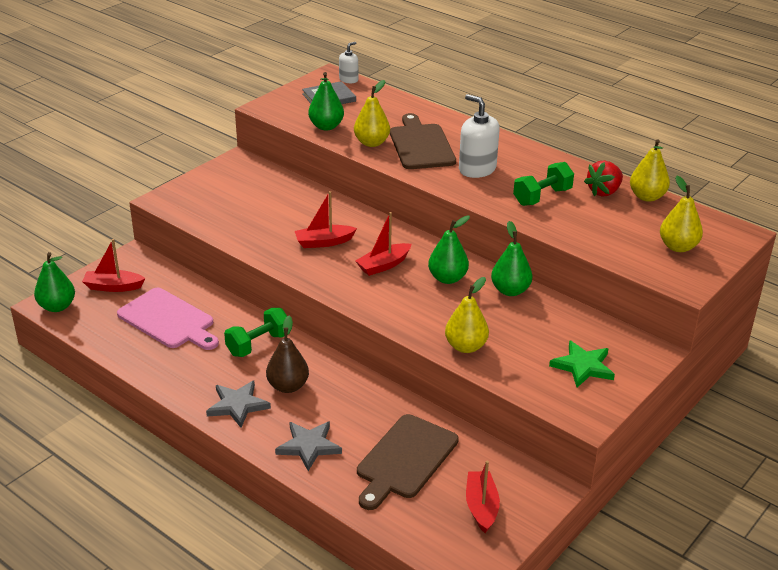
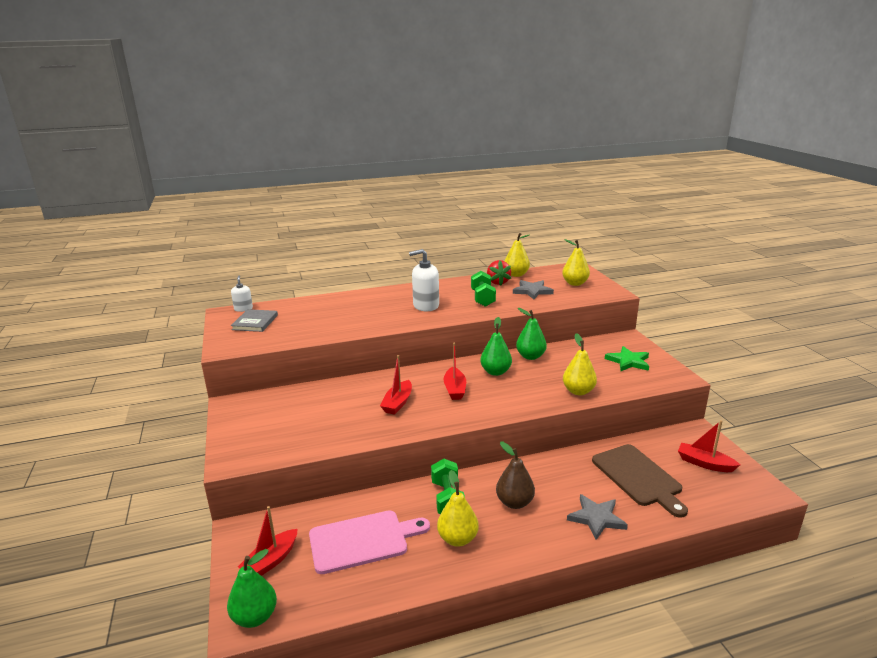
camera: 55 degrees left, 10 degrees down
grey star [206,381,271,428] -> grey star moved to [513,280,554,300]
green pear [308,72,344,130] -> none
yellow pear [354,80,390,147] -> yellow pear moved to [437,470,479,547]
brown cutting board [390,113,456,169] -> none

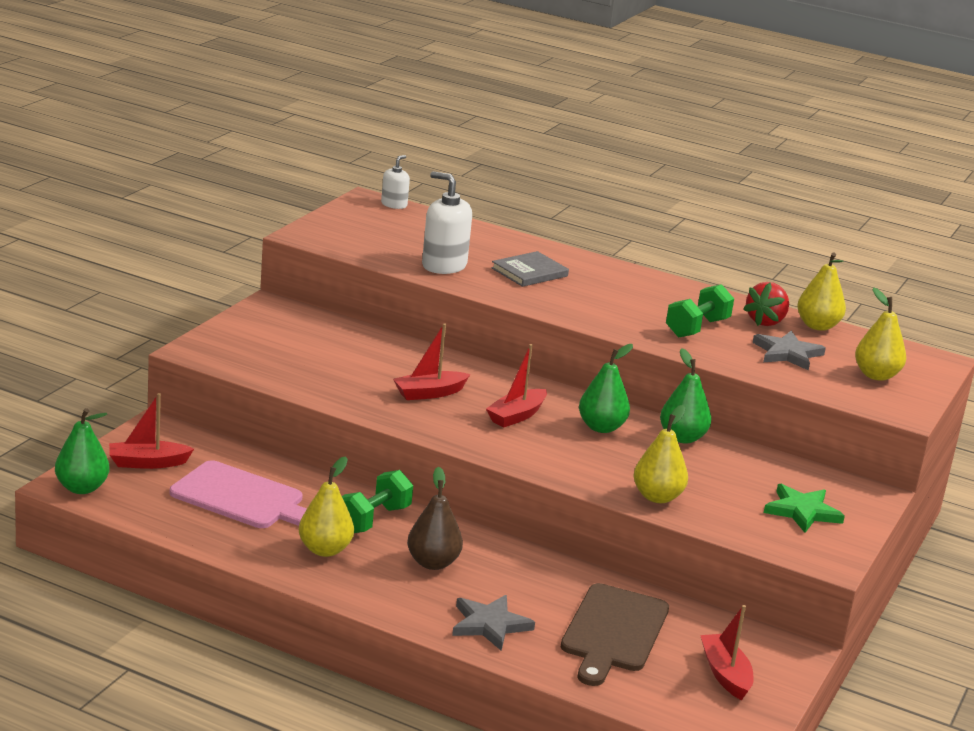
camera: 40 degrees right, 0 degrees up
grey book [231,309,278,332] -> grey book moved to [491,251,569,287]
white soap dispenser [409,249,439,311] -> white soap dispenser moved to [422,171,472,274]

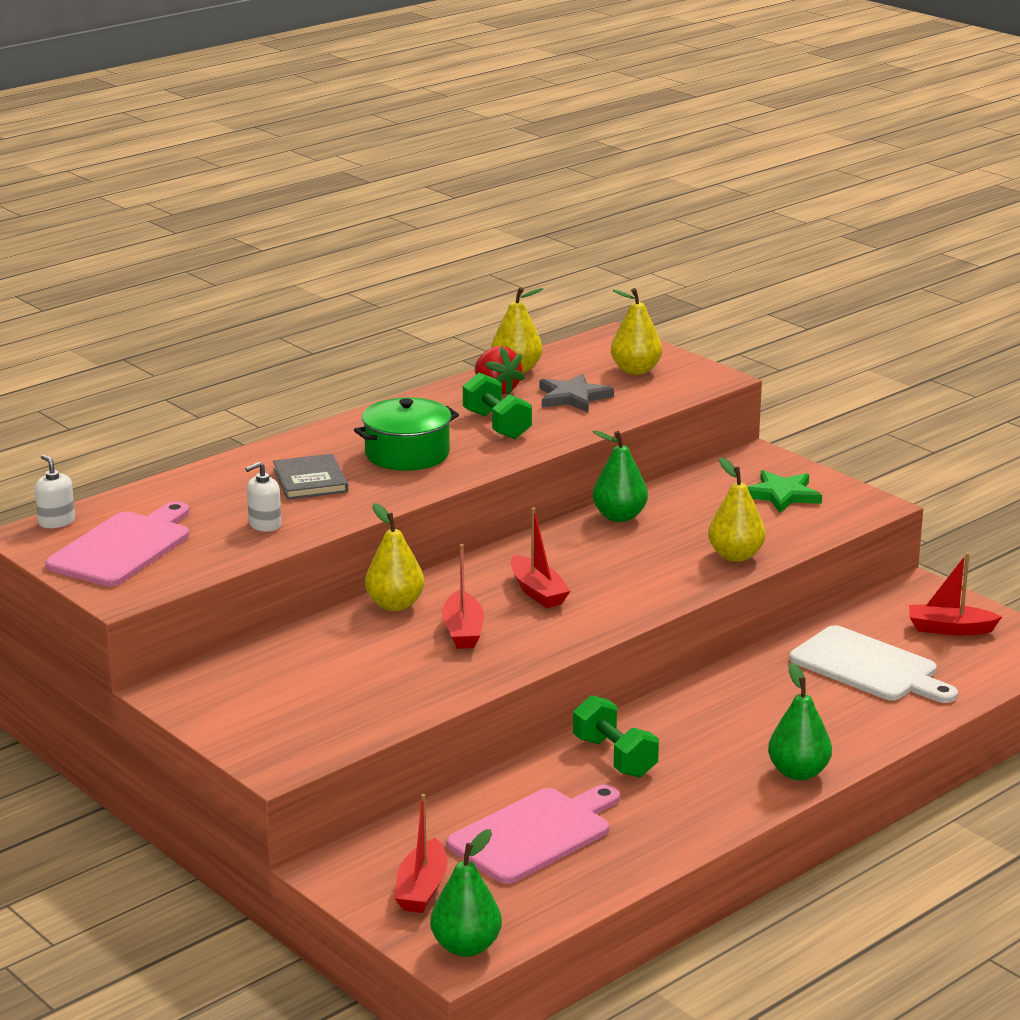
camera: 65 degrees left, 0 degrees up
yellow pear [299,456,354,557] -> yellow pear moved to [365,503,424,611]
brown pear [407,467,463,570] -> none
white soap dispenser [422,171,472,274] -> white soap dispenser [245,462,281,532], size x0.57
grey star [452,595,535,651] -> none
brown cutting board [561,583,669,686] -> white cutting board [789,625,958,703]
green pear [579,344,633,433] -> green pear moved to [768,663,832,780]
none -> pink cutting board [45,501,189,586]
none -> green pot [354,397,459,471]

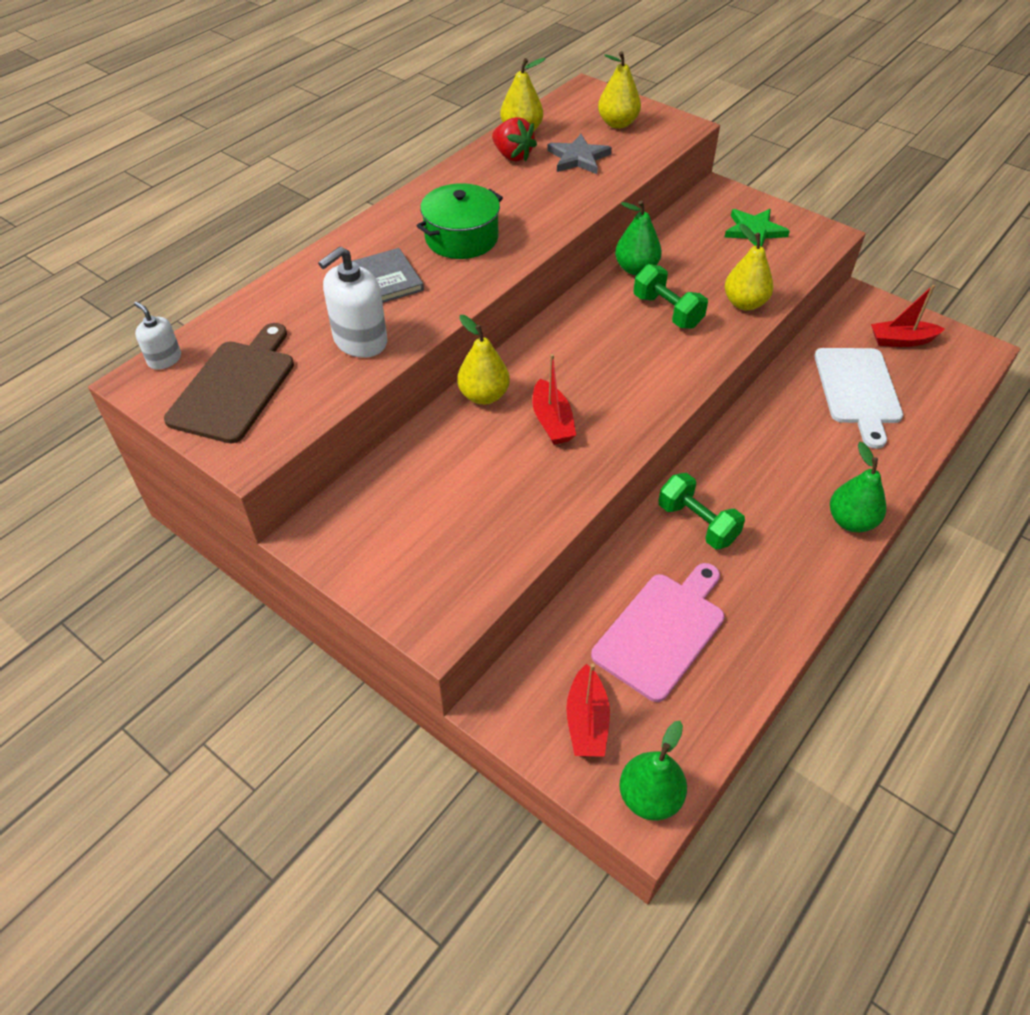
camera: 10 degrees left, 25 degrees up
pink cutting board [45,501,189,586] -> brown cutting board [164,323,294,443]
white soap dispenser [245,462,281,532] -> white soap dispenser [318,246,387,358], size x1.76
green dumbbell [463,372,532,439] -> green dumbbell moved to [633,264,708,329]
red boat [511,508,571,608] -> none
white cutting board [789,625,958,703] -> white cutting board turned 60 degrees clockwise [814,348,903,449]

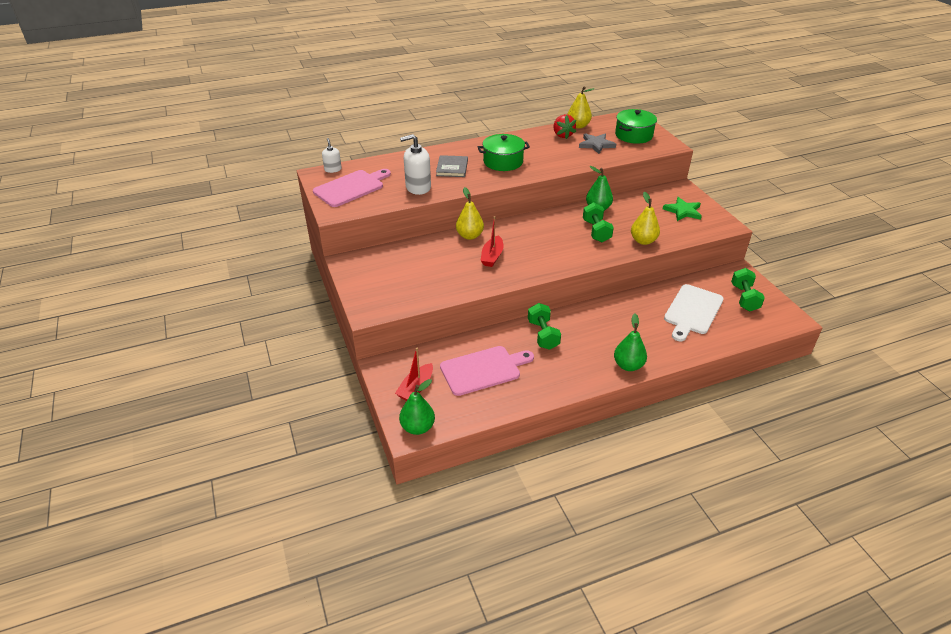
camera: 30 degrees right, 10 degrees down
brown cutting board [164,323,294,443] -> pink cutting board [313,169,391,207]
yellow pear [598,51,641,129] -> green pot [615,109,657,144]
red boat [871,285,945,347] -> green dumbbell [731,268,765,311]

